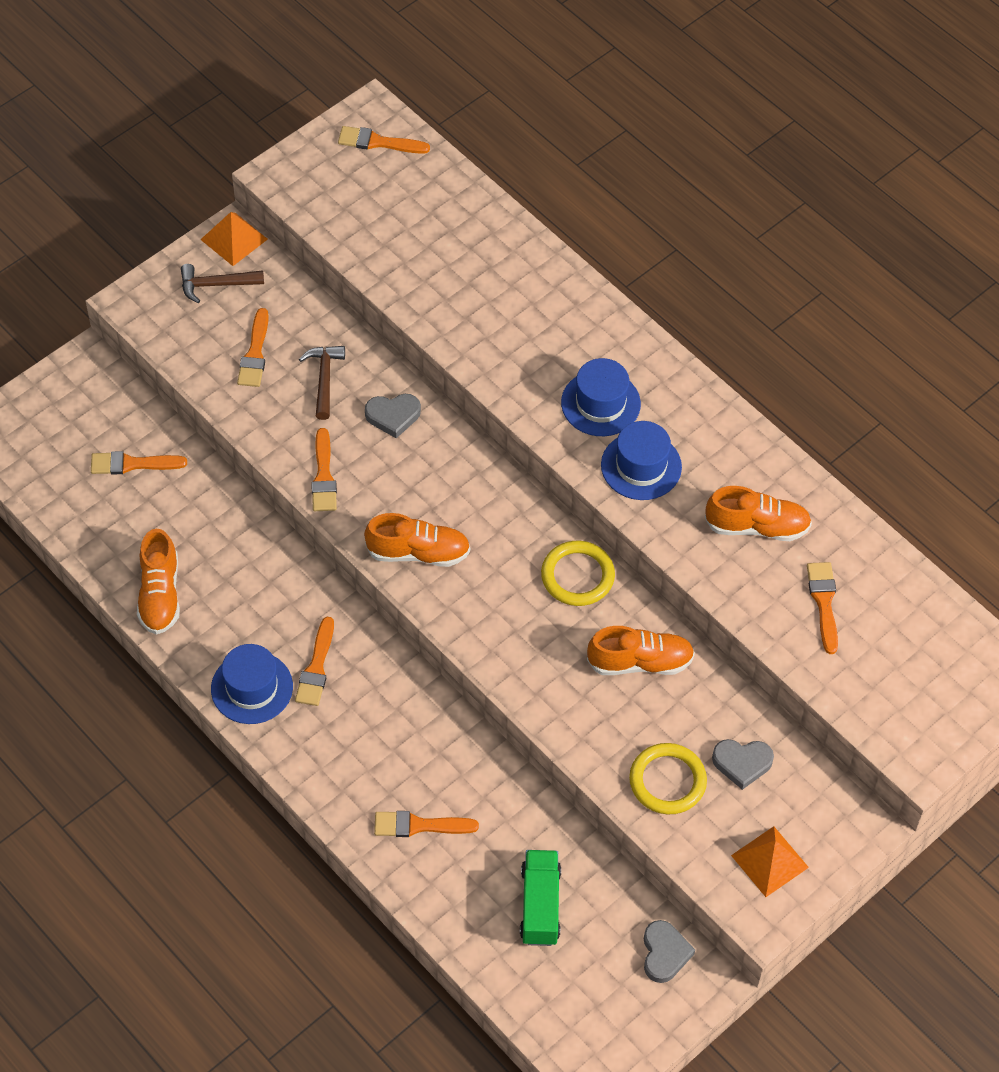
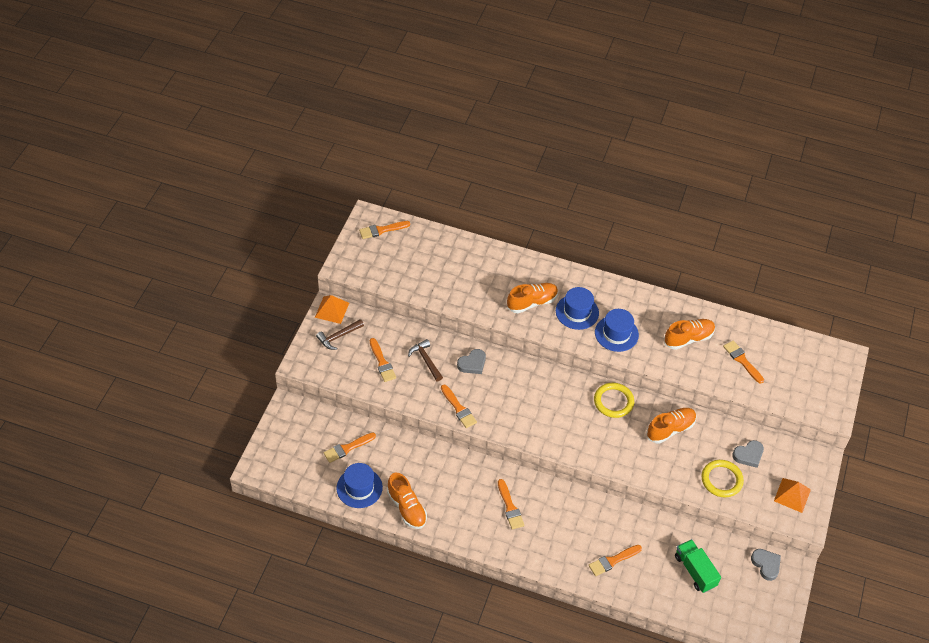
camera: 30 degrees left, 5 degrees down
blue hat [211,644,293,724] -> blue hat moved to [336,463,383,508]
orange shoe [364,513,470,567] -> orange shoe moved to [507,283,558,313]

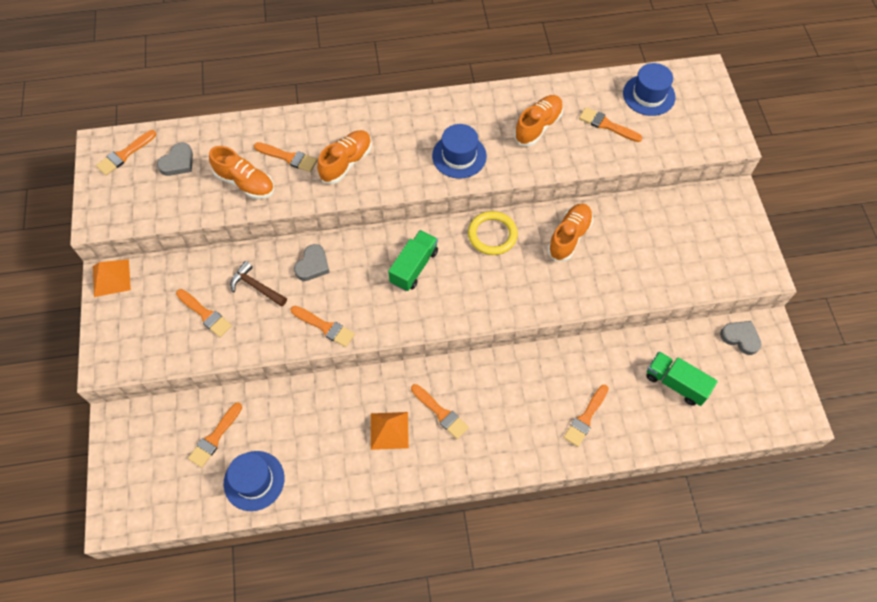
camera: 25 degrees left, 10 degrees up
brown hammer [316,319,364,350] -> none
orange shoe [387,473,427,529] -> orange shoe moved to [209,146,274,199]
blue hat [556,287,599,330] -> blue hat moved to [623,63,676,116]
yellow ring [701,460,744,497] -> none
grey heart [732,440,764,468] -> grey heart moved to [157,143,193,176]
orange pyramid [774,478,811,513] -> orange pyramid moved to [371,412,409,450]
none -> orange brush [254,142,317,172]
none -> green truck [388,230,438,291]

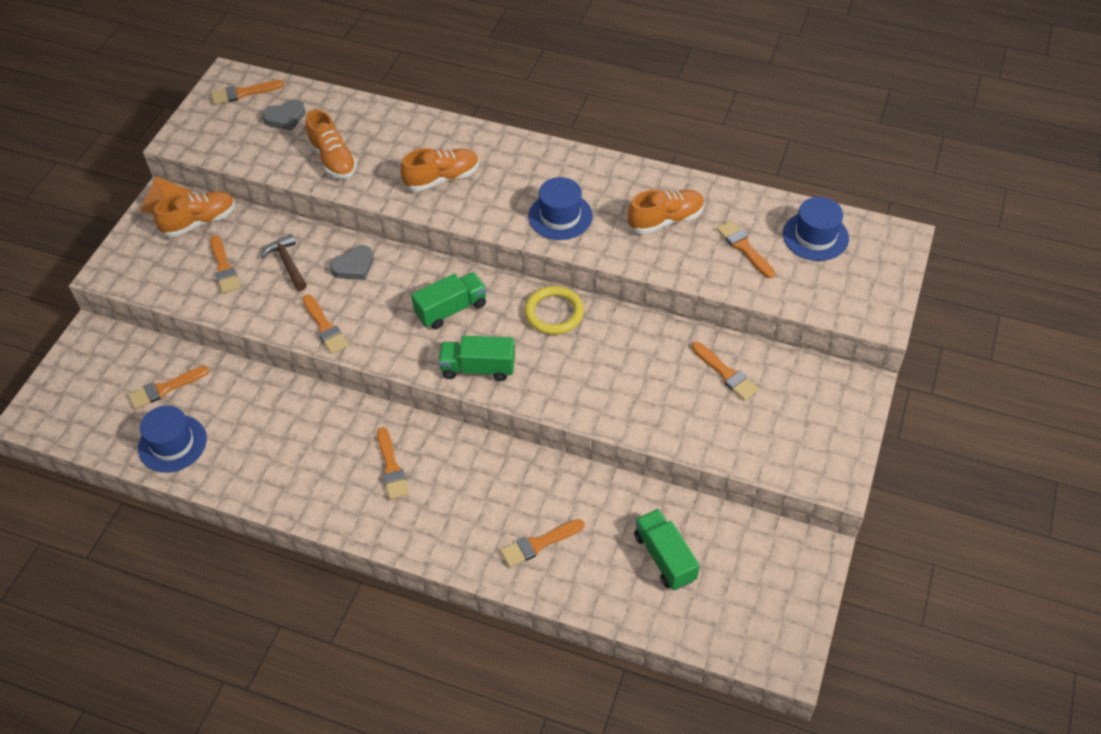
camera: 30 degrees right, 10 degrees down
orange brush [254,142,317,172] -> orange brush moved to [692,342,759,401]
orange pyramid [371,412,409,450] -> none
orange shoe [547,204,593,261] -> orange shoe moved to [154,191,235,237]
grey heart [720,321,762,355] -> none
none -> green truck [438,336,515,381]

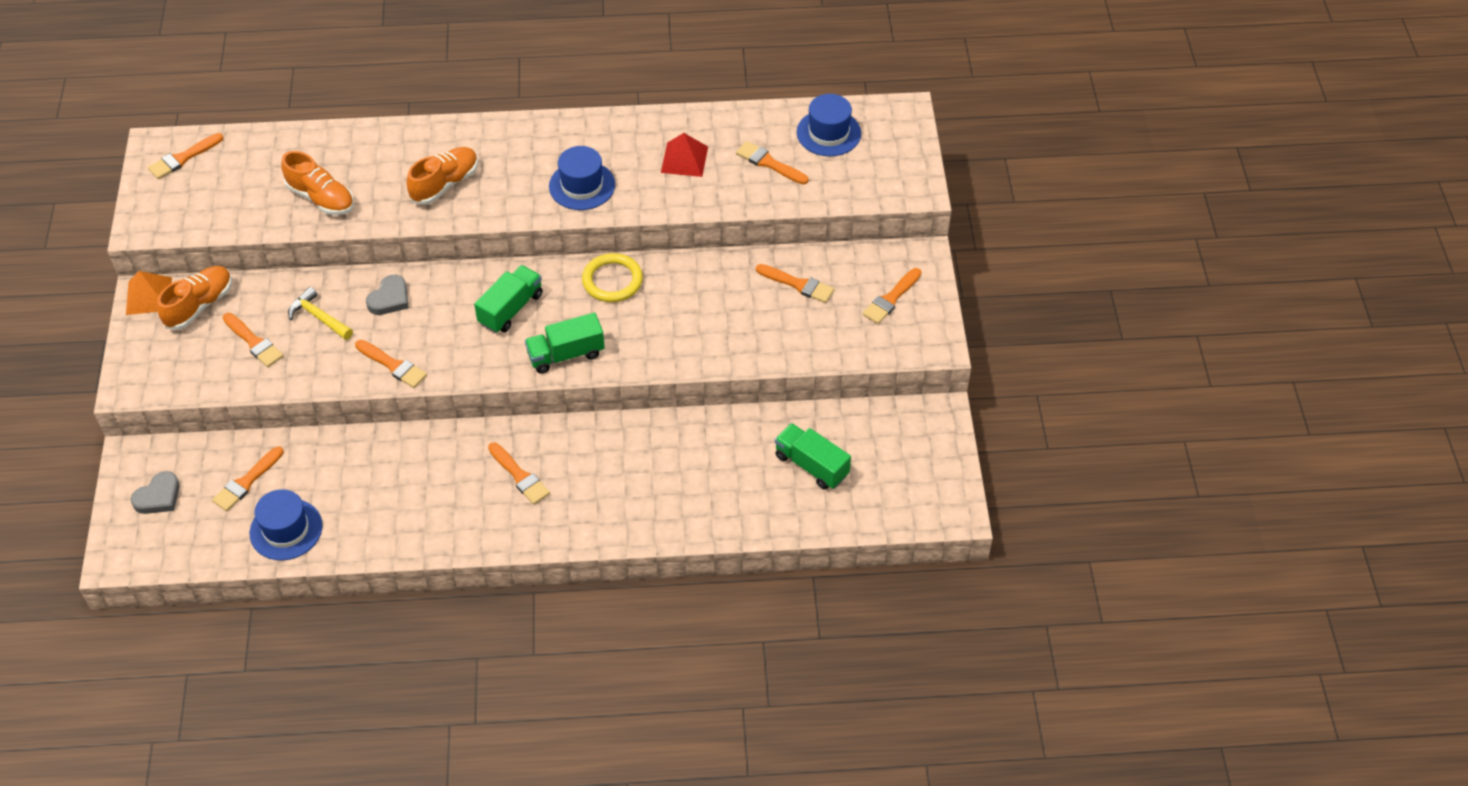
camera: 25 degrees left, 0 degrees up
brown hammer [261,234,307,291] -> yellow hammer [288,287,353,340]
grey heart [262,99,306,131] -> grey heart moved to [131,471,180,514]
orange brush [500,519,584,568] -> orange brush moved to [863,268,922,324]
orange shoe [627,189,705,234] -> red pyramid [661,133,708,177]

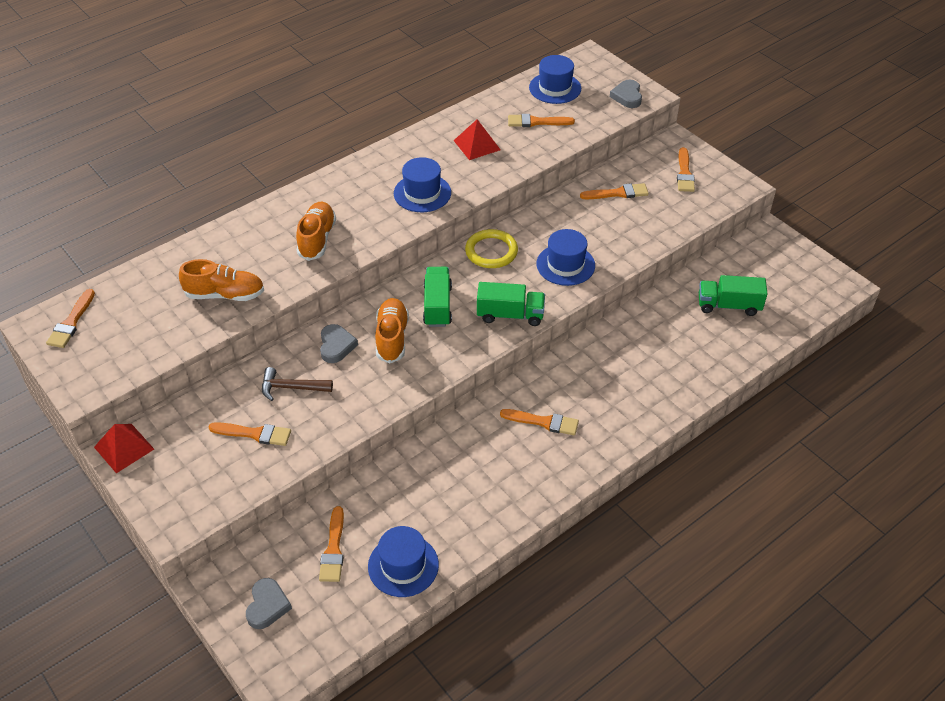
camera: 35 degrees left, 5 degrees down
orange pyramid [126,271,172,315] -> red pyramid [94,424,154,473]
orange shoe [157,266,232,330] -> orange shoe moved to [375,298,409,363]
yellow hammer [288,287,353,340] -> brown hammer [262,367,333,401]
orange brush [355,340,427,388] -> none
green truck [525,313,605,374] -> green truck turned 120 degrees counterclockwise [477,282,545,326]
none -> blue hat [536,229,595,286]
none -> grey heart [610,80,642,108]

